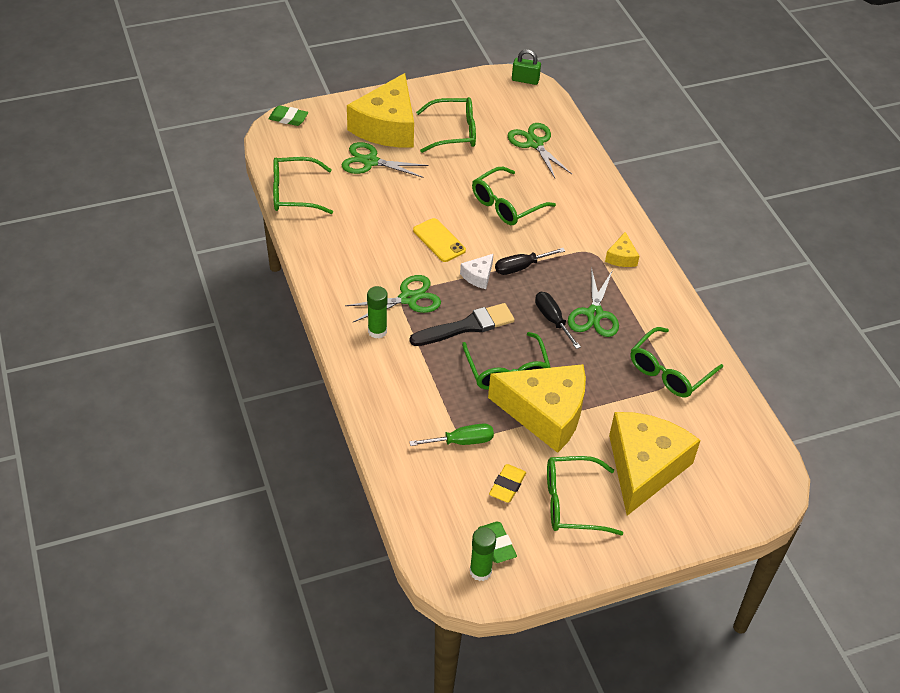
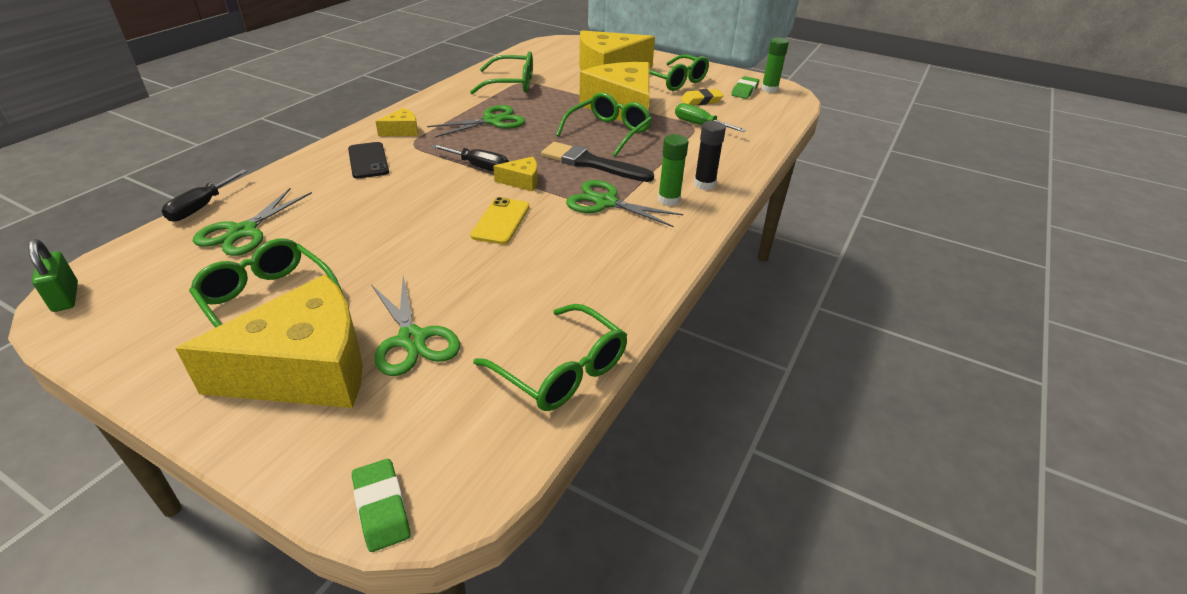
camera: 130 degrees left, 10 degrees down
white cheese [460,254,493,289] -> yellow cheese [493,156,538,192]
green glasses [472,167,556,225] -> none
black screwdriver [535,292,581,349] -> black screwdriver moved to [162,169,248,222]
none -> black phone [348,142,389,179]
none -> black glue stick [694,121,726,190]

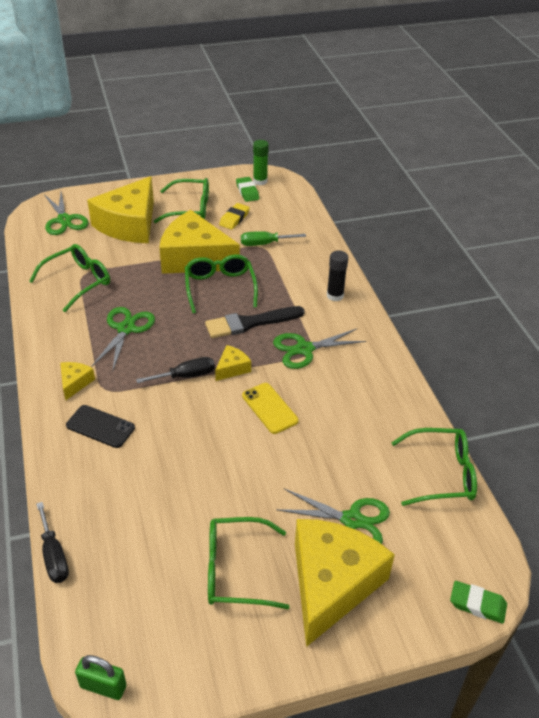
camera: 45 degrees left, 5 degrees up
green scissors [193,188,312,256] -> green scissors moved to [44,192,89,235]
green glue stick [658,134,689,206] -> none

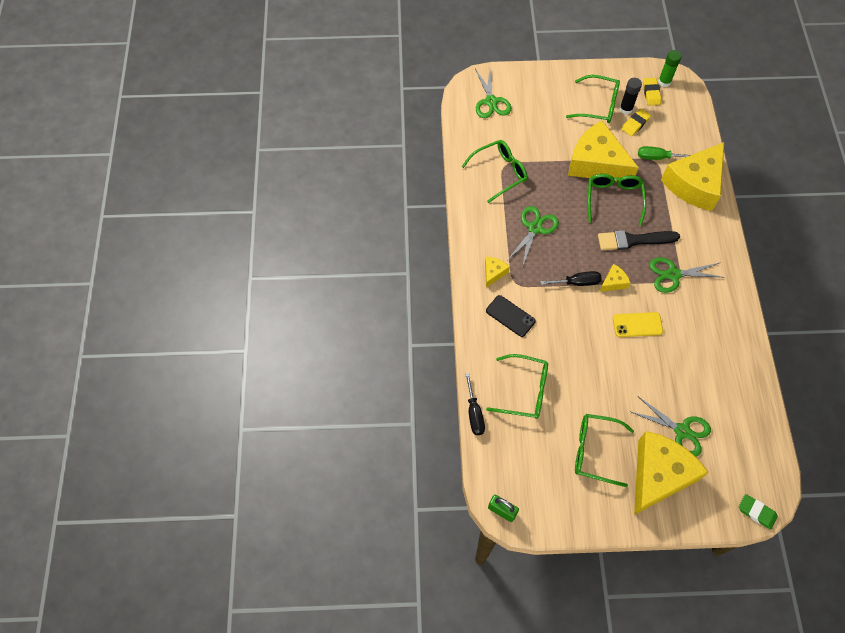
camera: 15 degrees right, 20 degrees up
yellow cheese [87,176,154,243] -> yellow cheese moved to [661,142,724,211]
green eraser [236,177,259,202] -> yellow eraser [643,78,661,105]
yellow phone [242,383,299,434] -> yellow phone turned 75 degrees counterclockwise [613,312,663,337]
black glue stick [327,251,348,301] -> black glue stick moved to [620,78,642,115]
green glasses [391,428,477,506] -> green glasses moved to [486,354,548,419]

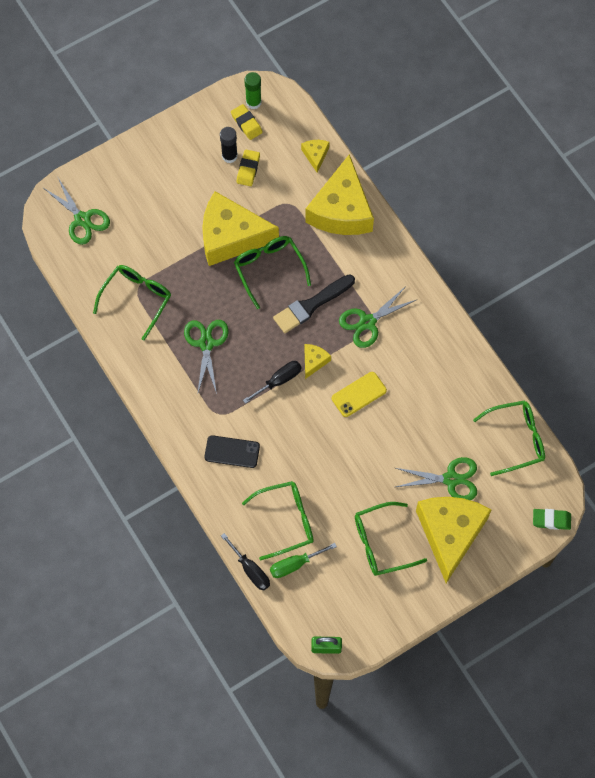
camera: 30 degrees left, 5 degrees up
yellow cheese [485,257,510,288] -> yellow cheese moved to [301,140,330,173]
green glasses [566,75,620,123] -> green glasses moved to [473,400,545,476]
green screwdriver [638,146,690,160] -> green screwdriver moved to [270,543,337,578]

